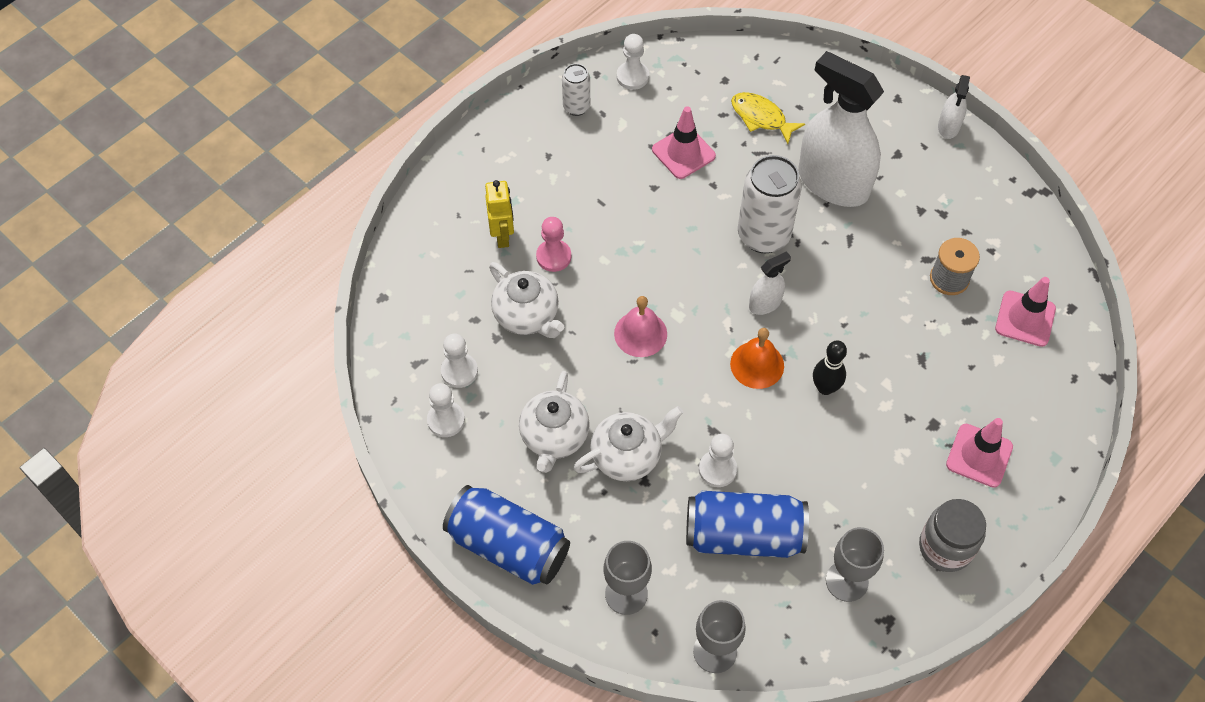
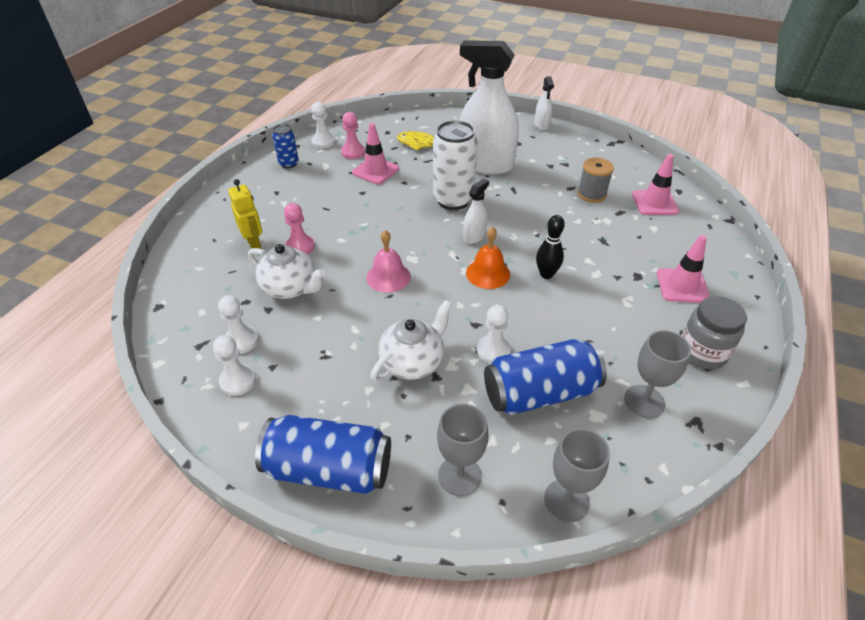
camera: 20 degrees left, 15 degrees down
white teapot [519,371,590,473] -> none
white can [562,64,590,116] -> blue can [272,124,299,168]
none -> pink pawn [341,112,365,159]

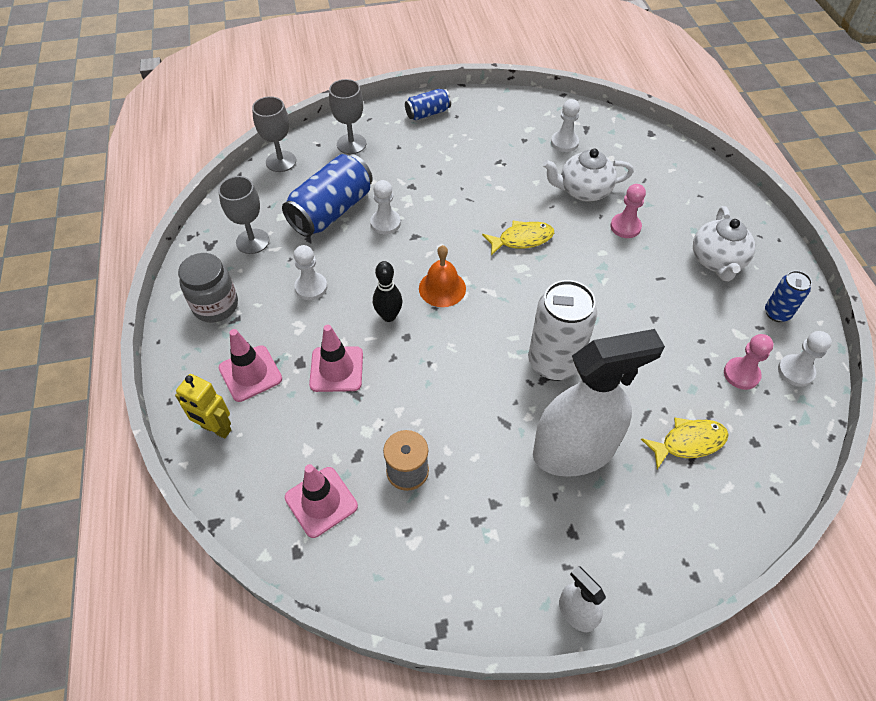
camera: 145 degrees right, 10 degrees up
white pawn [213,335,256,396] -> white pawn moved to [294,245,327,300]
yellow robot [228,179,262,249] -> yellow robot moved to [175,374,231,439]
blue can [255,415,391,494] -> blue can [405,89,451,120], size x0.54
pink traffic cone [352,123,399,184] -> pink traffic cone moved to [309,325,363,392]
pink bell [366,230,411,293] -> yellow fish [482,221,554,256]
white teapot [371,300,452,382] -> white teapot moved to [693,206,755,281]
white spray bottle [463,179,489,244] -> none

